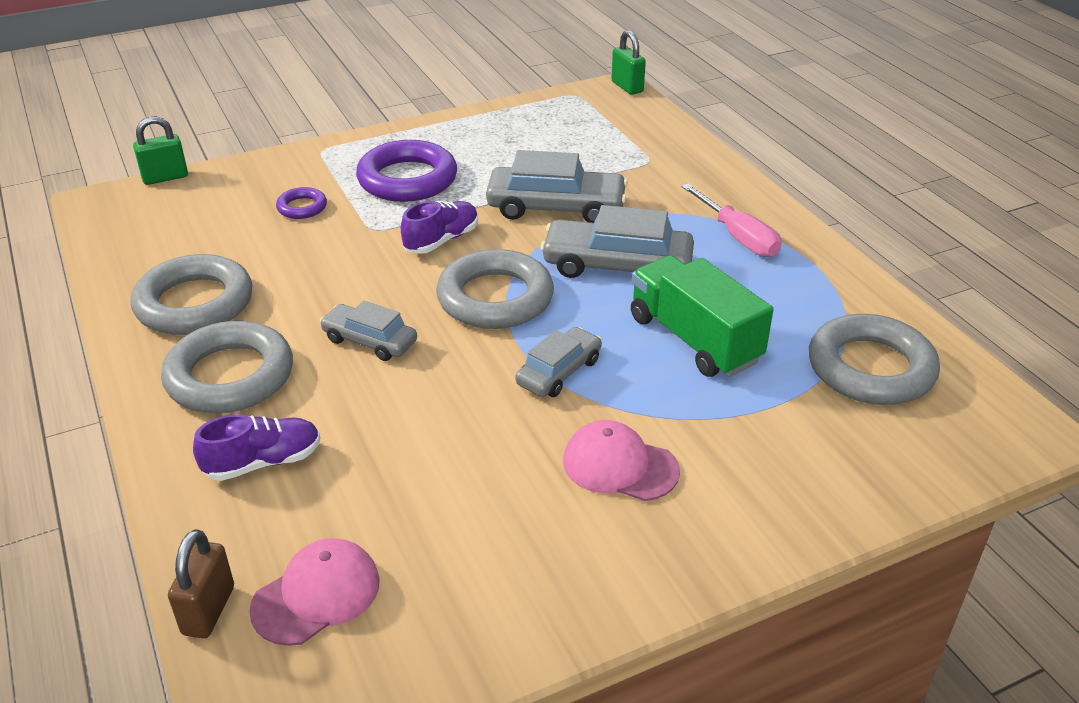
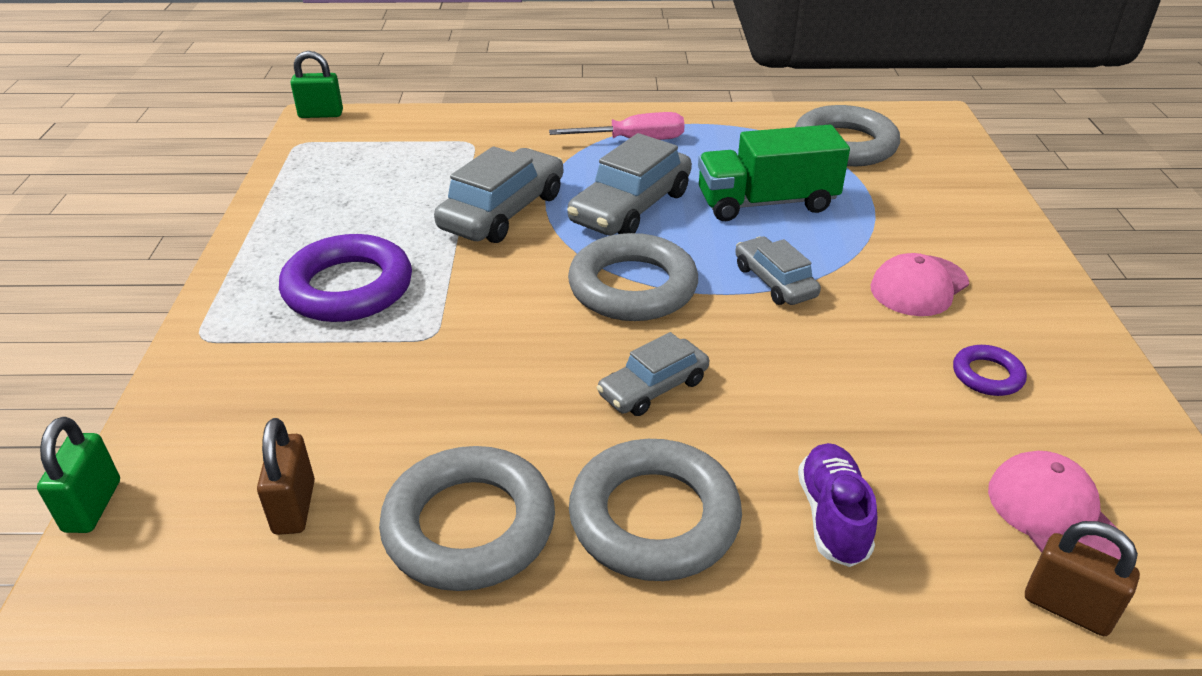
camera: 65 degrees left, 0 degrees up
purple ring [276,187,327,219] -> purple ring moved to [953,345,1027,396]
purple shoe [401,201,478,254] -> none
none -> brown padlock [257,418,315,535]

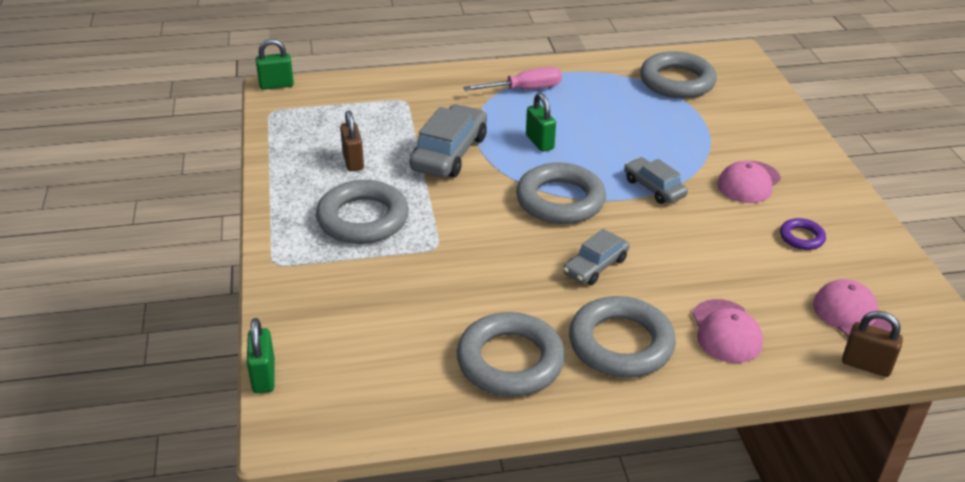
camera: 10 degrees left, 0 degrees up
brown padlock [257,418,315,535] -> brown padlock moved to [340,111,364,171]
purple ring [279,234,412,322] -> grey ring [316,180,409,244]
grey car [567,133,692,236] -> green padlock [526,93,556,152]
green truck [698,125,850,221] -> none
purple shoe [798,443,877,567] -> pink cap [692,299,763,363]

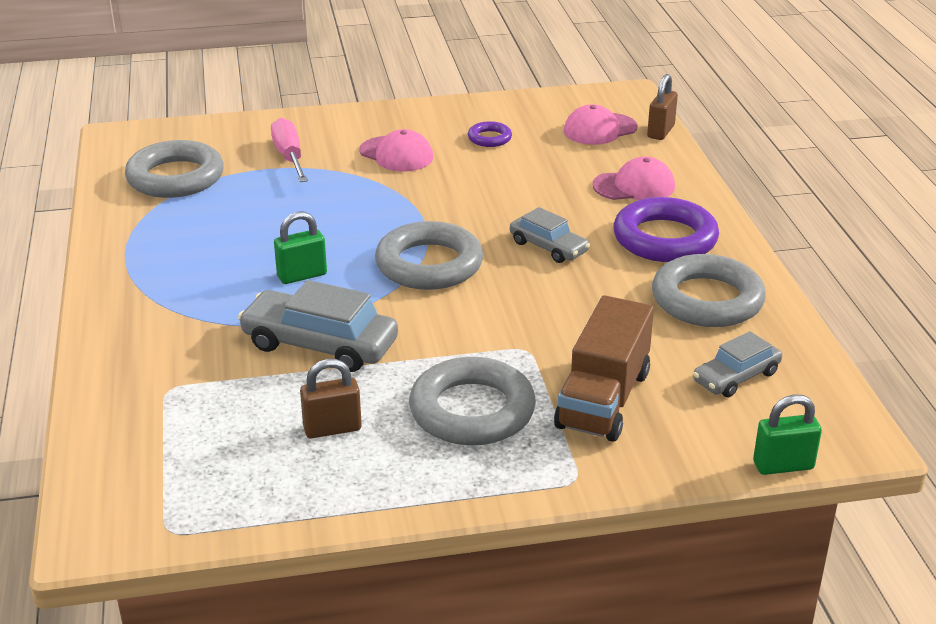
camera: 90 degrees left, 5 degrees down
green padlock [256,39,294,90] -> none
pink screwdriver [463,67,562,91] -> pink screwdriver moved to [271,118,308,182]
grey ring [569,296,676,378] -> purple ring [613,197,719,262]
grey car [624,157,688,204] -> grey car moved to [693,331,782,398]
none -> brown truck [554,295,654,442]

